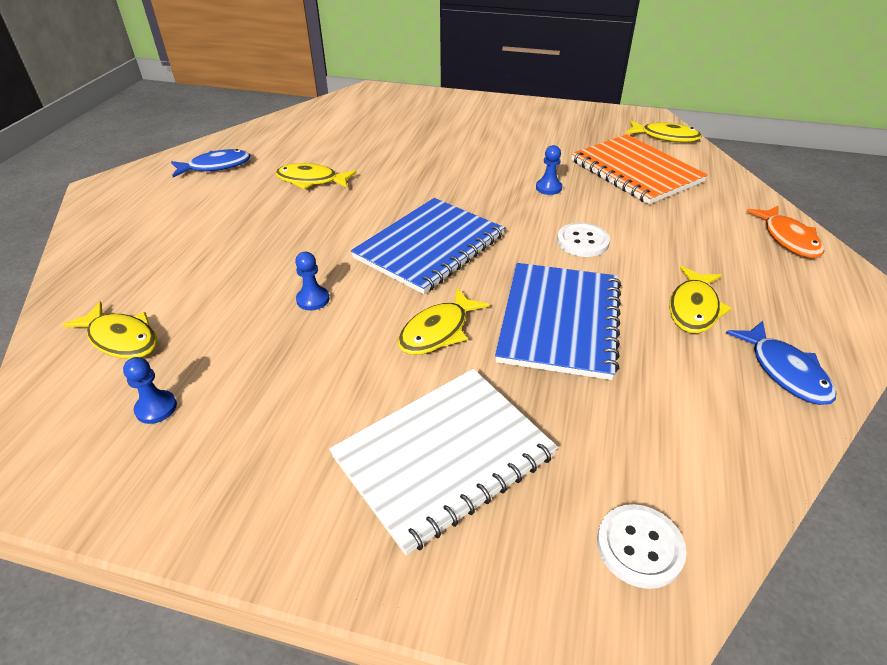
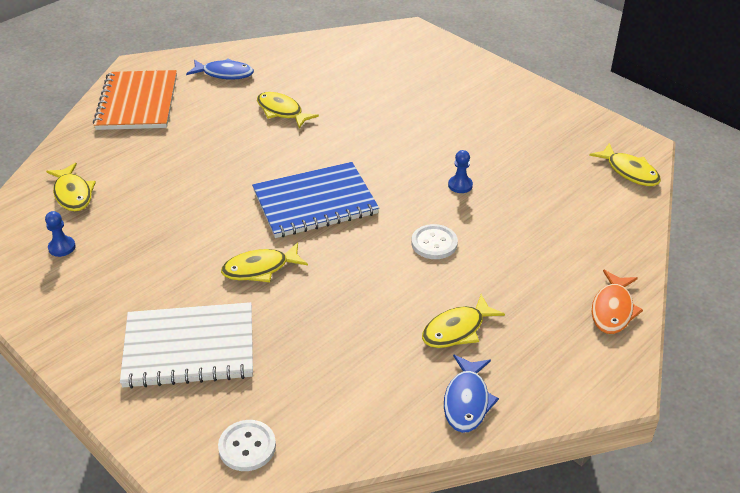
camera: 30 degrees right, 0 degrees up
blue pawn [295,252,329,310] -> none
blue notebook [495,263,621,380] -> none
orange notebook [571,134,708,204] -> orange notebook moved to [93,70,177,130]

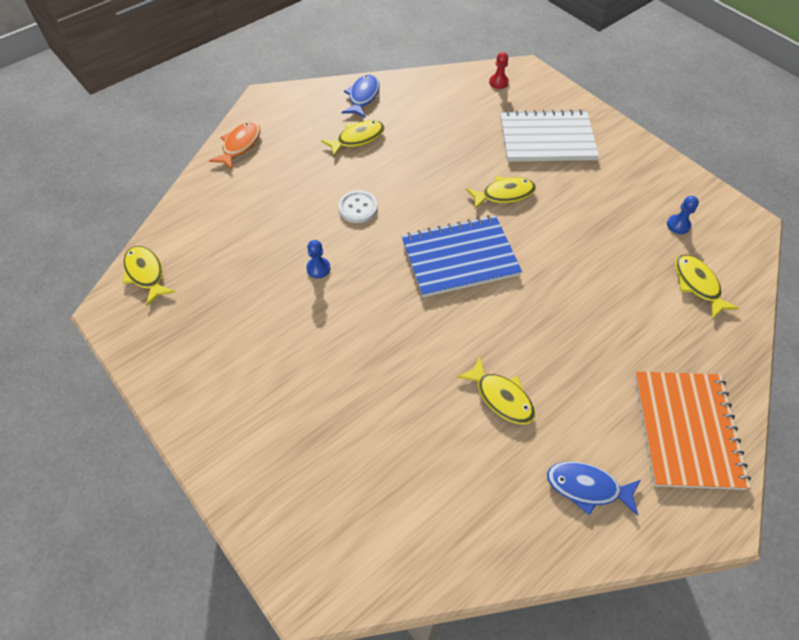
camera: 175 degrees left, 15 degrees up
white button [218,420,276,471] -> red pawn [489,52,509,89]

